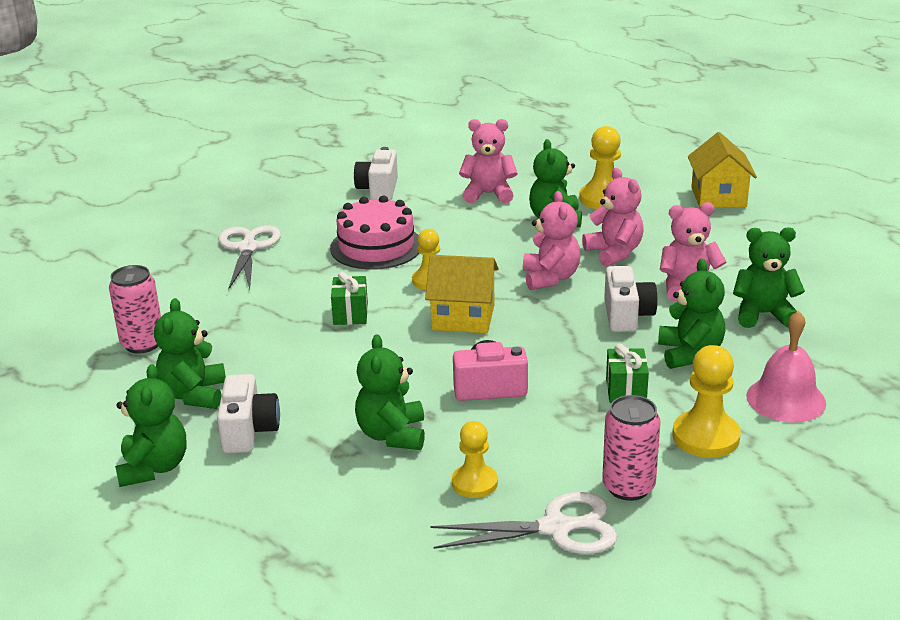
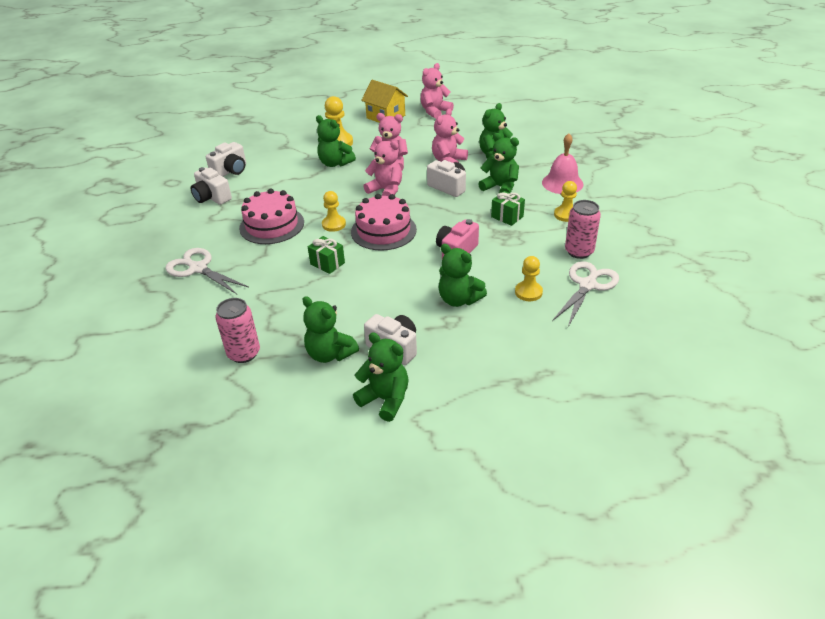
camera: 50 degrees left, 10 degrees up
yellow house [425,255,499,333] -> pink cake [351,194,417,251]
pink teddy bear [459,119,518,203] -> pink teddy bear moved to [420,63,454,119]
yellow pawn [672,345,741,458] -> yellow pawn [554,181,577,222], size x0.67
none -> white camera [206,142,246,177]

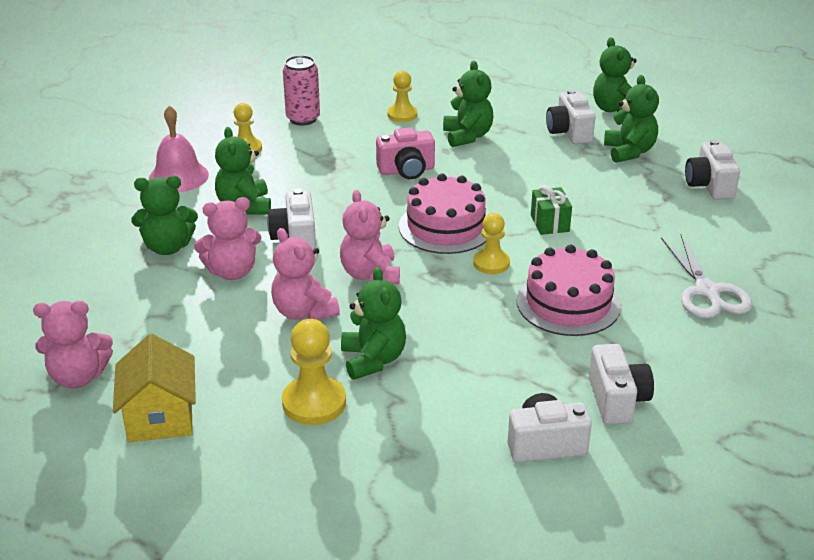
camera: 140 degrees left, 5 degrees down
pink can [215,298,260,363] -> white camera [685,139,740,200]
green gift [491,191,525,226] -> none
white scissors [552,261,619,327] -> none

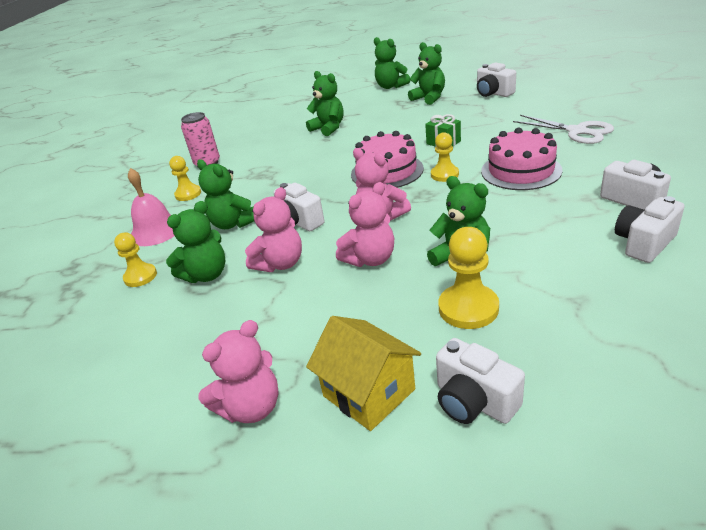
camera: 30 degrees left, 0 degrees up
pink teddy bear [271,228,340,320] -> pink teddy bear turned 60 degrees counterclockwise [336,182,394,267]
pink camera [376,127,435,179] -> none
yellow pawn [387,71,417,122] -> yellow pawn moved to [114,233,157,287]
white camera [546,89,596,144] -> white camera moved to [436,338,525,424]

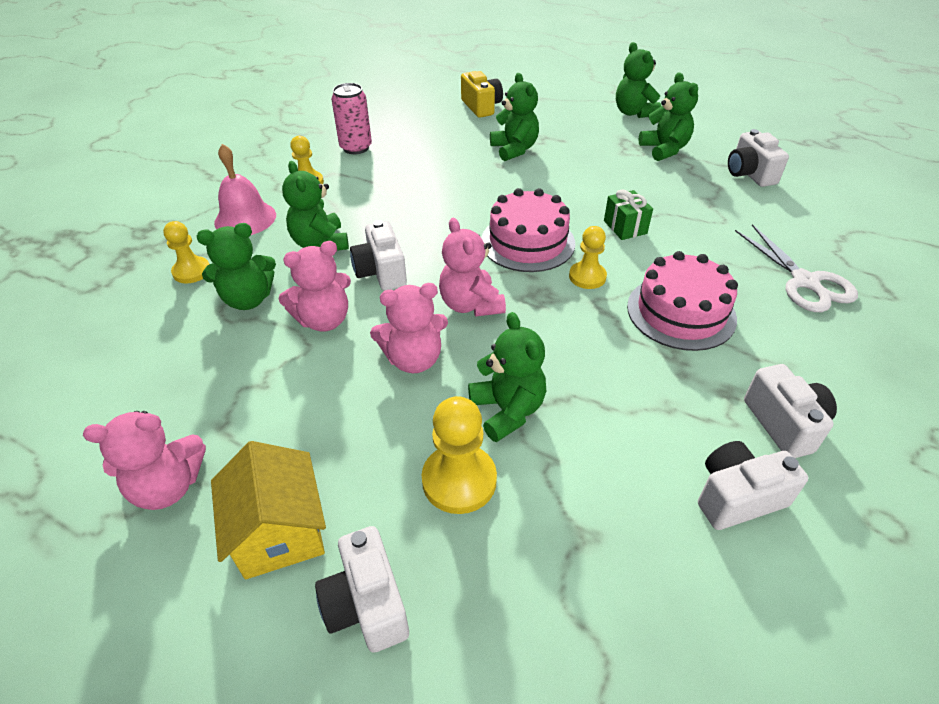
camera: 20 degrees right, 10 degrees up
none -> yellow camera [461,71,503,118]

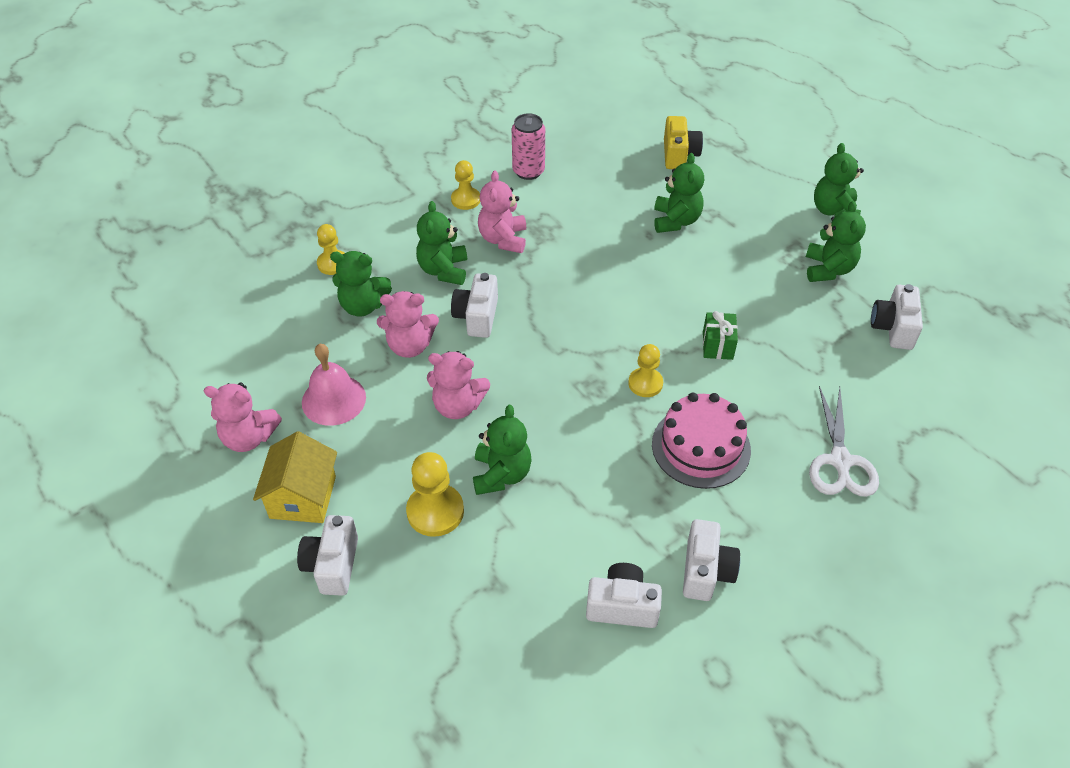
camera: 25 degrees right, 5 degrees up
pink bell [214,144,276,235] -> pink bell moved to [302,344,366,426]
pink teddy bear [439,218,506,317] -> pink teddy bear moved to [478,170,526,253]
pink cake [481,188,575,272] -> none

